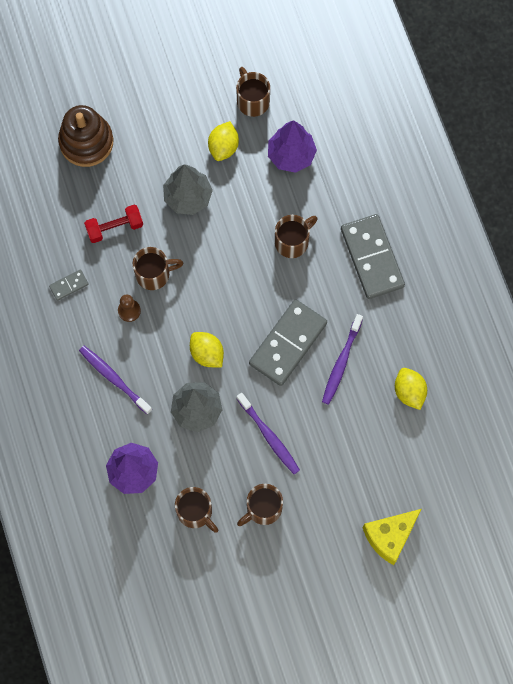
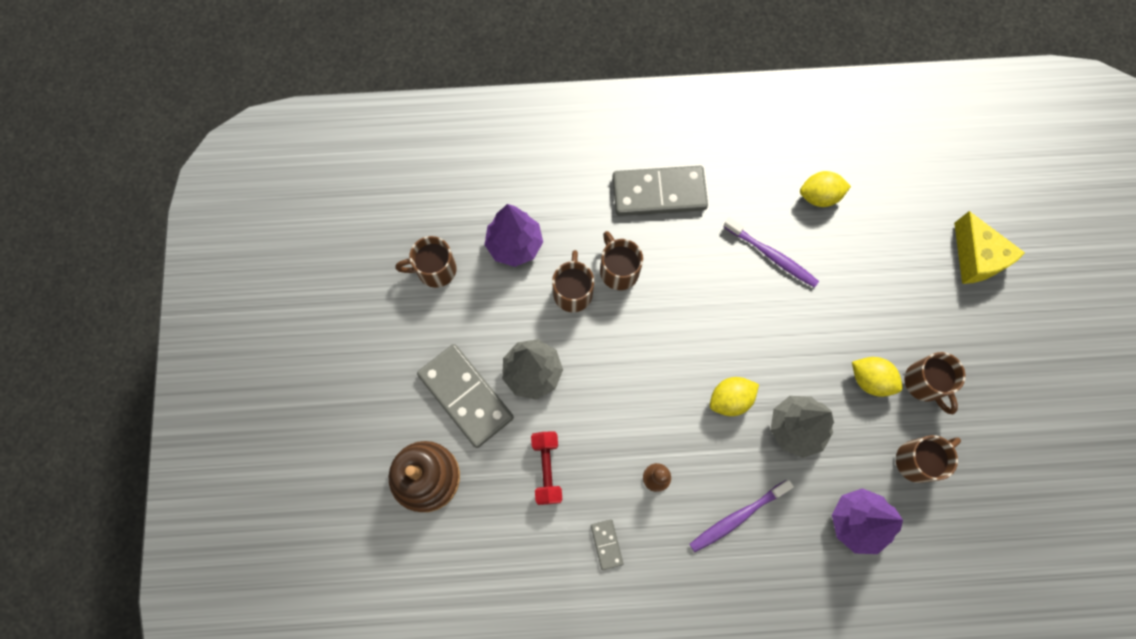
camera: 75 degrees left, 0 degrees up
brown mug [133,247,183,290] -> brown mug moved to [552,250,594,312]
yellow lemon [208,121,239,161] -> yellow lemon moved to [852,357,903,397]
purple toothbrush [236,393,300,474] -> none
grey domino [249,299,327,386] -> grey domino moved to [417,344,514,448]

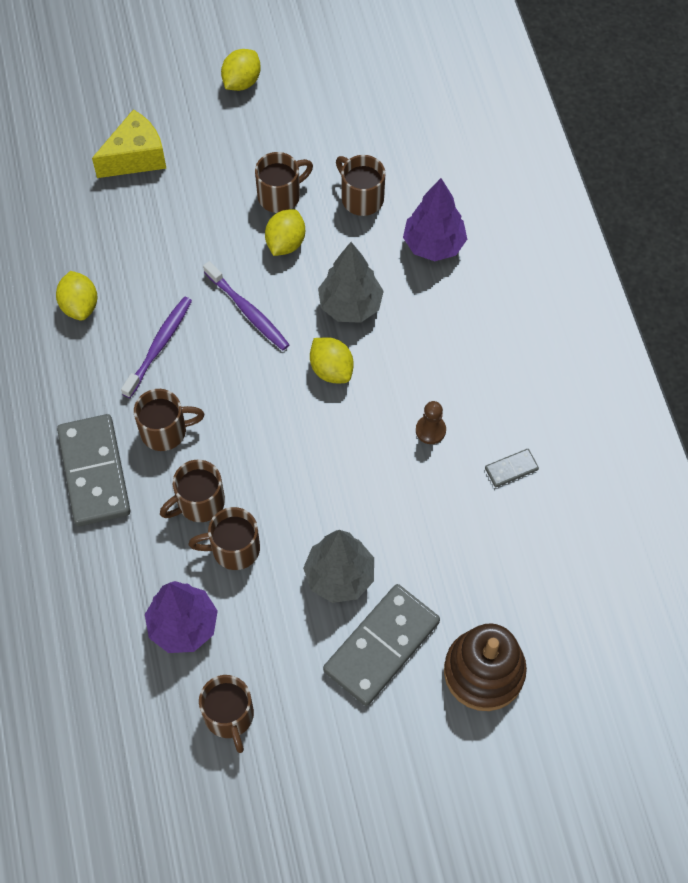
camera: 100 degrees left, 10 degrees down
red dumbbell [531,432,562,505] -> none
purple toothbrush [689,480,794,552] -> purple toothbrush moved to [203,261,290,350]
none -> brown mug [134,389,204,451]
none -> yellow lemon [221,49,261,91]

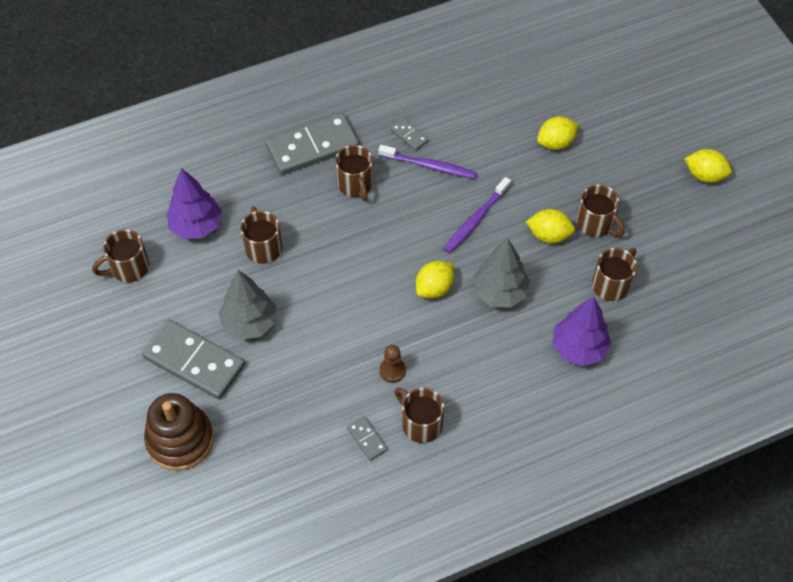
camera: 80 degrees right, 5 degrees down
yellow lemon [56,271,97,321] -> yellow lemon moved to [537,116,579,150]
yellow cheese [92,109,166,178] -> none
brown mug [160,460,225,522] -> brown mug moved to [395,388,444,443]
none -> grey domino [390,118,429,151]

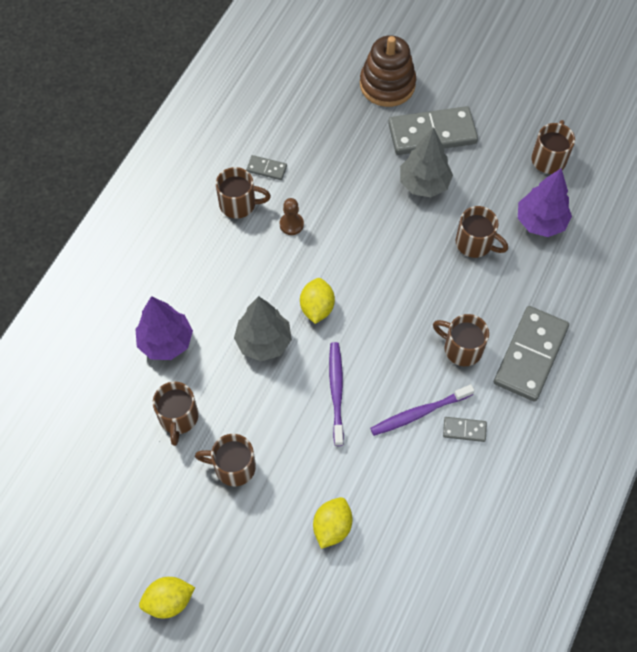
camera: 140 degrees right, 5 degrees up
yellow lemon [526,209,575,243] -> none

